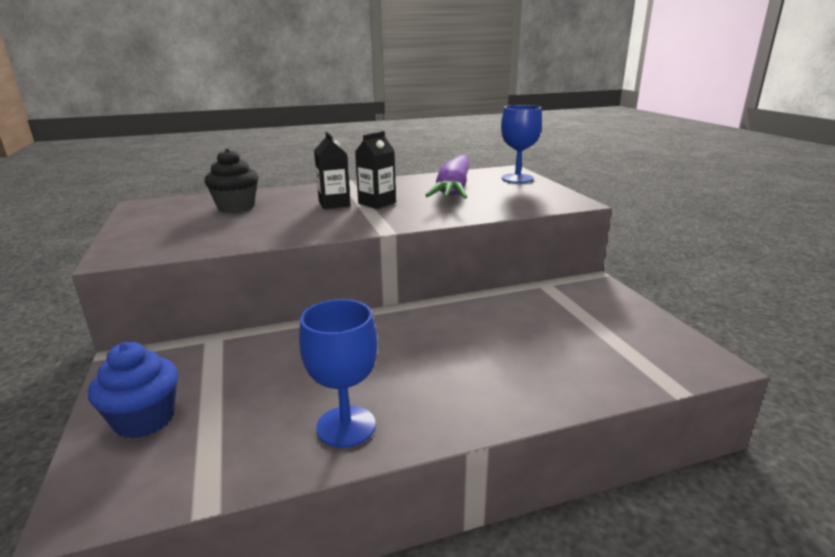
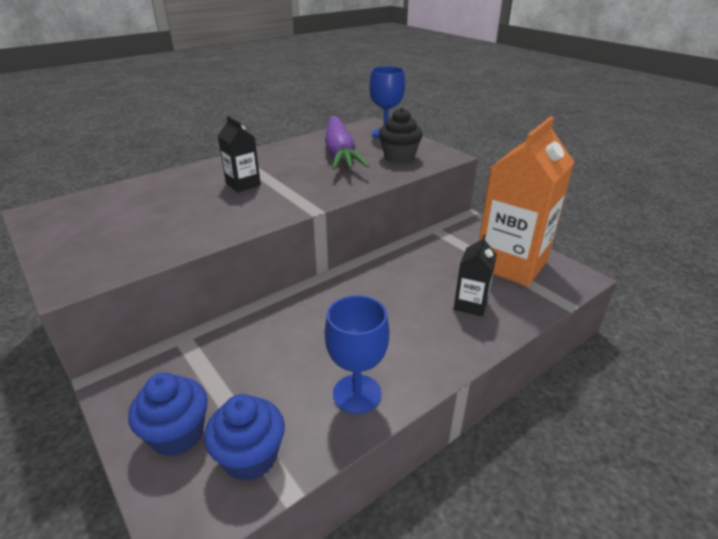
camera: 20 degrees left, 10 degrees up
black cupcake [205,148,259,212] -> black cupcake moved to [379,108,423,163]
black carton [355,131,396,209] -> black carton moved to [454,234,497,317]
none -> blue cupcake [204,394,285,481]
none -> orange carton [479,116,574,287]

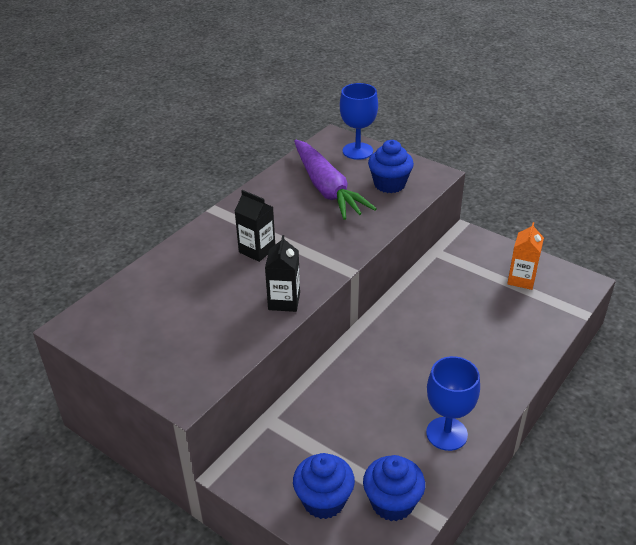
camera: 15 degrees left, 5 degrees up
black cupcake [379,108,423,163] -> blue cupcake [368,140,414,193]
black carton [454,234,497,317] -> black carton moved to [265,235,300,312]
orange carton [479,116,574,287] -> orange carton [507,222,544,290], size x0.47

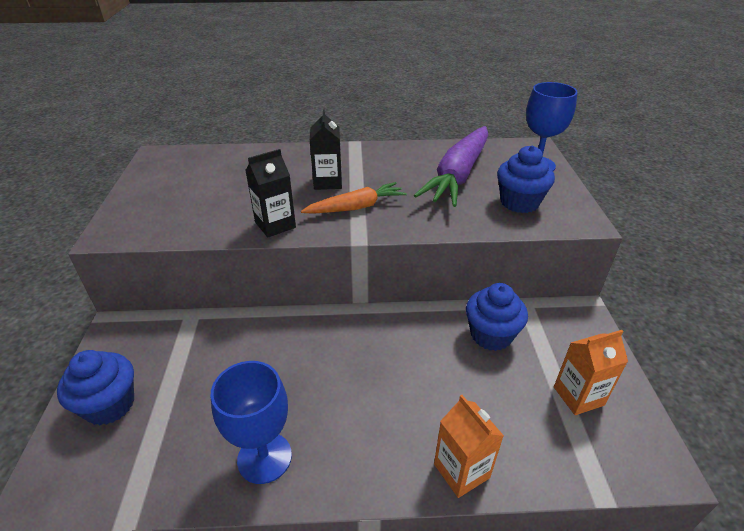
camera: 50 degrees right, 0 degrees up
blue cupcake [363,455,425,521] -> blue cupcake moved to [466,283,528,351]
none -> orange carrot [301,182,407,214]
none -> orange carton [434,395,504,498]

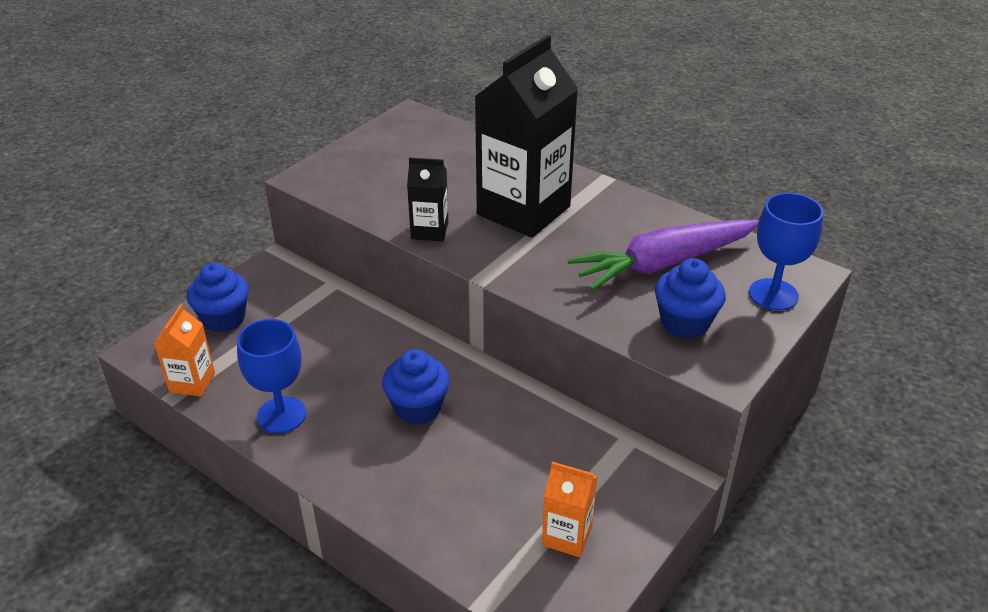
camera: 40 degrees right, 0 degrees up
orange carrot [301,182,407,214] -> none
black carton [310,109,342,190] -> black carton [475,35,578,238], size x2.13
orange carton [434,395,504,498] -> orange carton moved to [154,304,215,397]
blue cupcake [466,283,528,351] -> blue cupcake moved to [382,349,450,424]

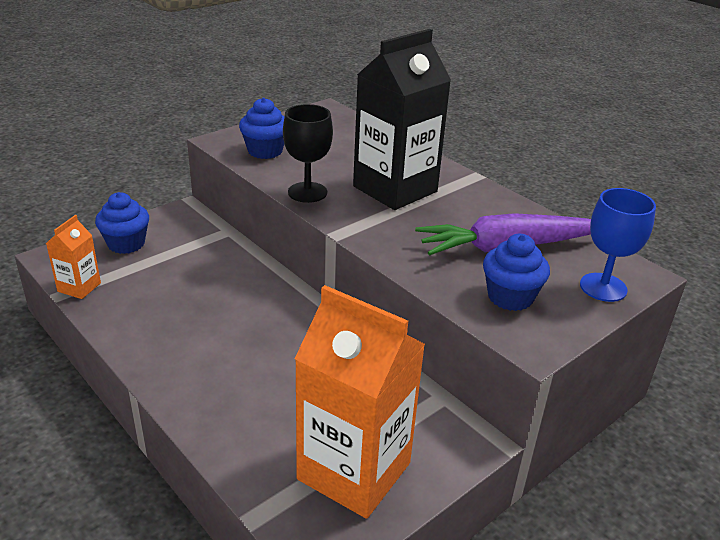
camera: 10 degrees right, 5 degrees down
blue goblet [237,319,306,434] -> none
blue cupcake [382,349,450,424] -> blue cupcake moved to [239,98,284,159]
black carton [407,157,448,241] -> black goblet [283,104,333,203]
orange carton [542,462,597,557] -> orange carton [295,285,425,519], size x2.13

